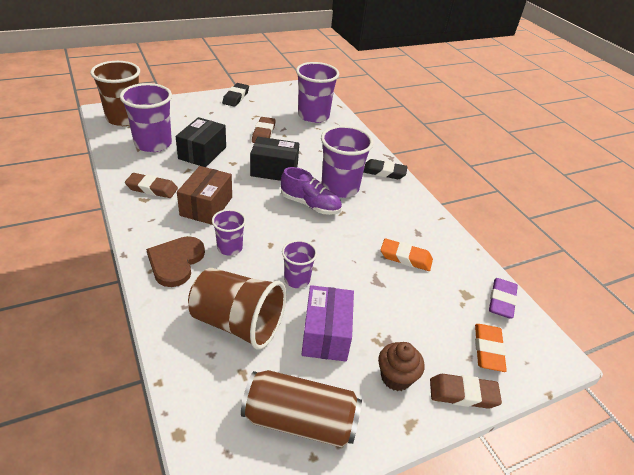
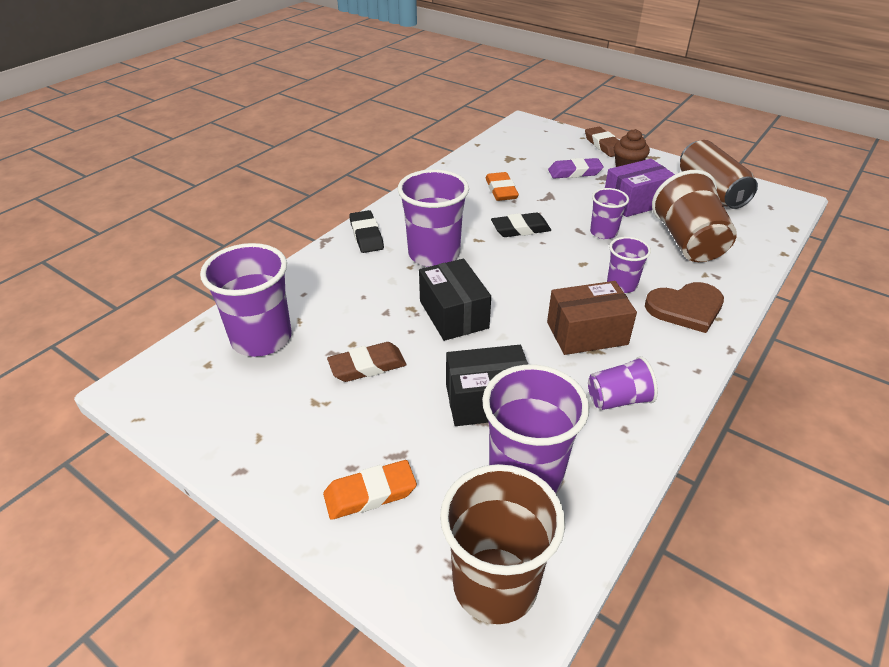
camera: 115 degrees left, 0 degrees up
brown eraser [125,173,178,198] -> purple cup [588,356,658,410]
black eraser [222,83,249,107] -> black eraser moved to [491,212,551,237]
purple shoe [281,167,342,215] -> none
orange eraser [475,324,507,372] -> orange eraser moved to [323,460,417,520]
purple eraser [489,278,518,319] -> purple eraser moved to [548,158,604,178]

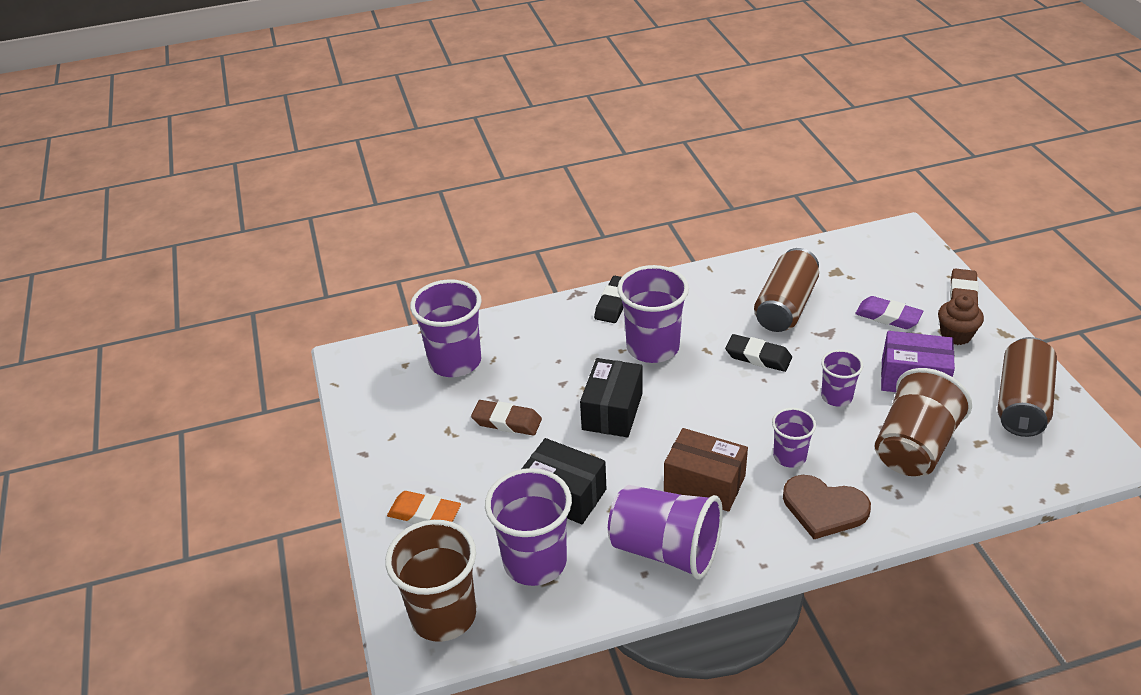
camera: 40 degrees right, 0 degrees up
orange eraser [486,172,519,201] -> brown can [754,248,819,332]
purple cup [588,356,658,410] -> purple cup [608,485,723,579], size x1.80

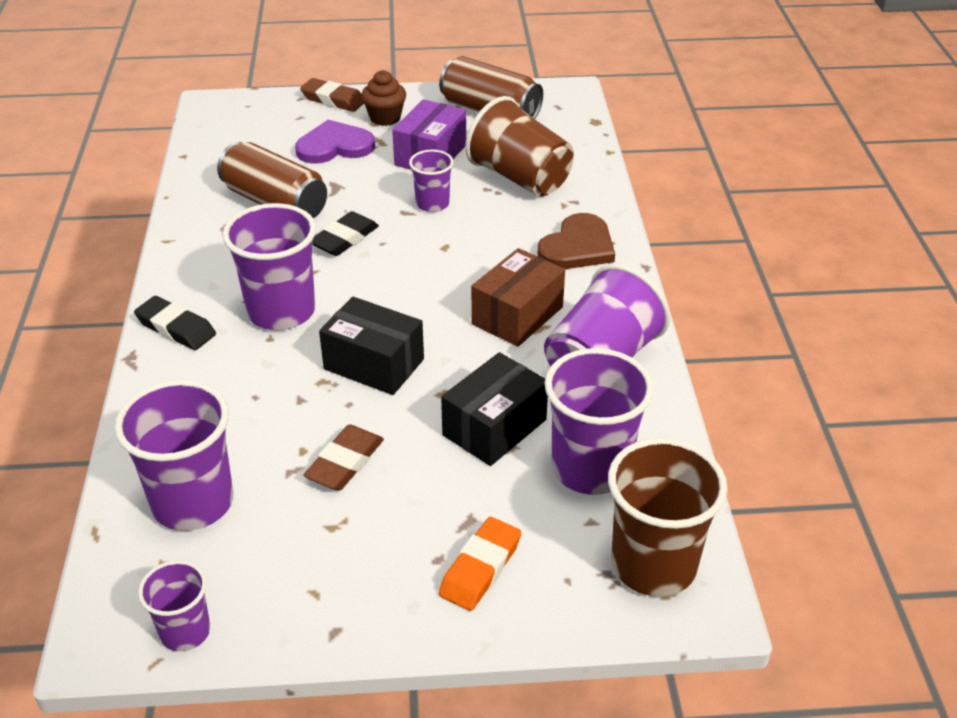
camera: 80 degrees left, 0 degrees up
purple cup [772,408,816,468] -> purple cup moved to [138,560,210,651]
purple eraser [855,296,923,329] -> purple heart [295,120,375,164]

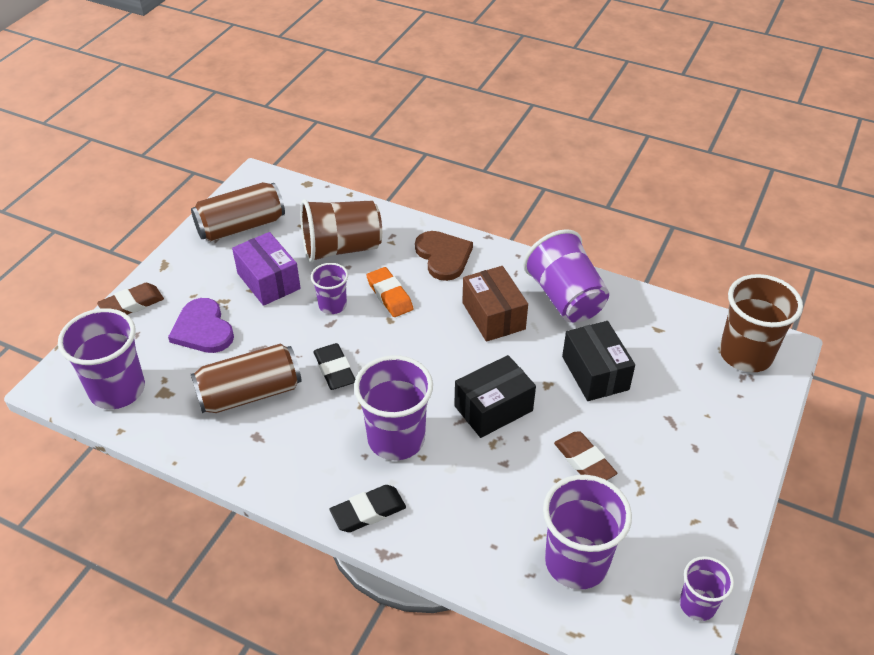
camera: 60 degrees left, 5 degrees up
purple heart [295,120,375,164] -> purple heart turned 45 degrees counterclockwise [168,298,234,353]
brown cupcake [361,70,406,126] -> none
orange eraser [439,517,521,611] -> orange eraser moved to [366,267,413,317]
purple cup [545,348,654,495] -> purple cup moved to [58,308,145,409]

